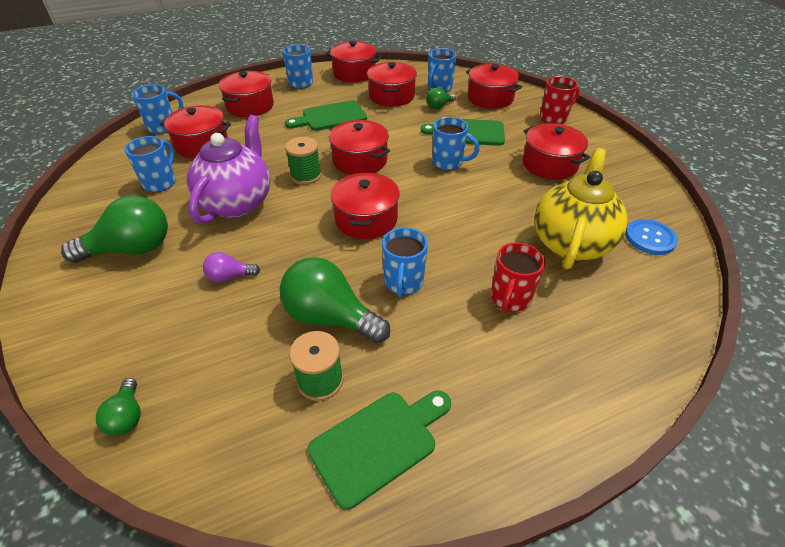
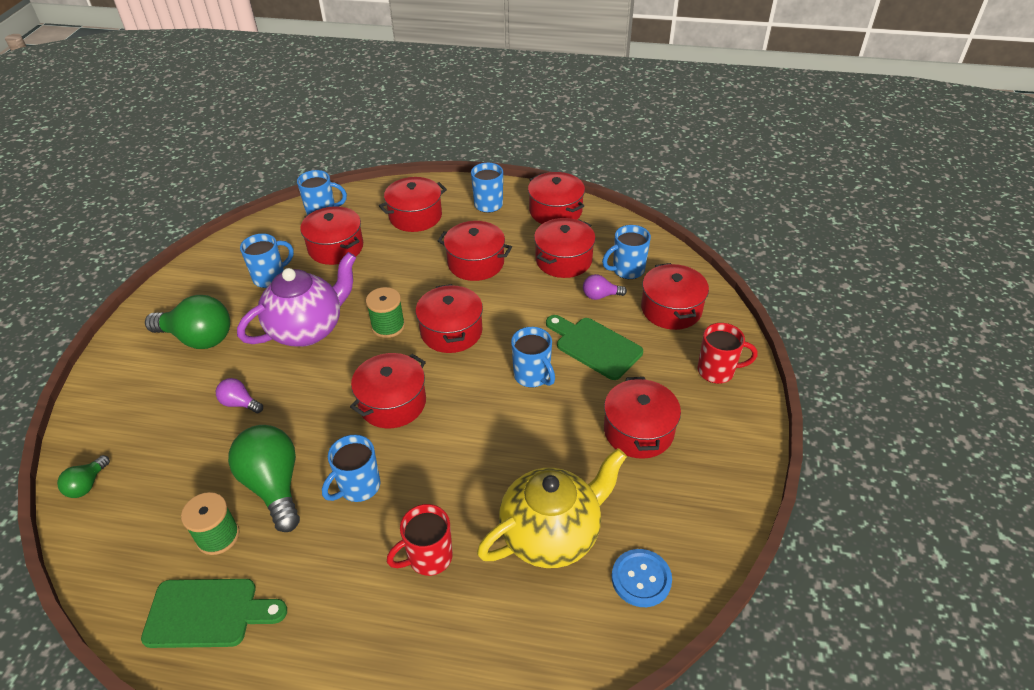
camera: 35 degrees right, 0 degrees up
green cutting board [285,100,367,131] -> red pot [438,221,512,281]
green light bulb [426,88,456,109] -> purple light bulb [583,274,627,300]

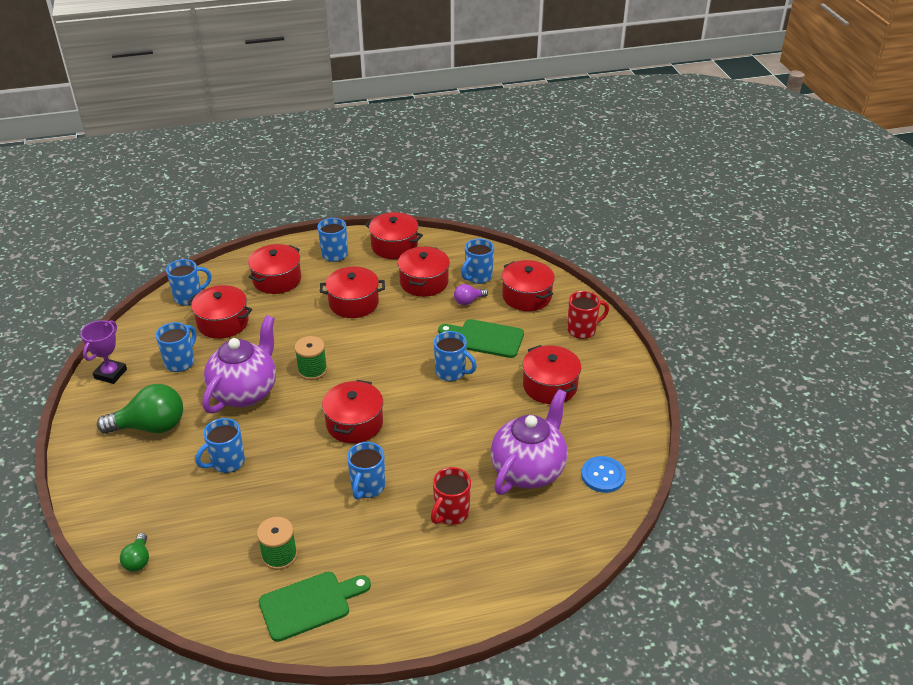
camera: 25 degrees left, 5 degrees down
purple light bulb [216,378,263,413] -> blue mug [196,418,245,473]
green light bulb [228,425,300,532] -> none
red pot [416,284,483,353] -> none
yellow teapot [477,448,627,568] -> purple teapot [491,389,568,495]
none -> purple trophy [80,320,127,384]

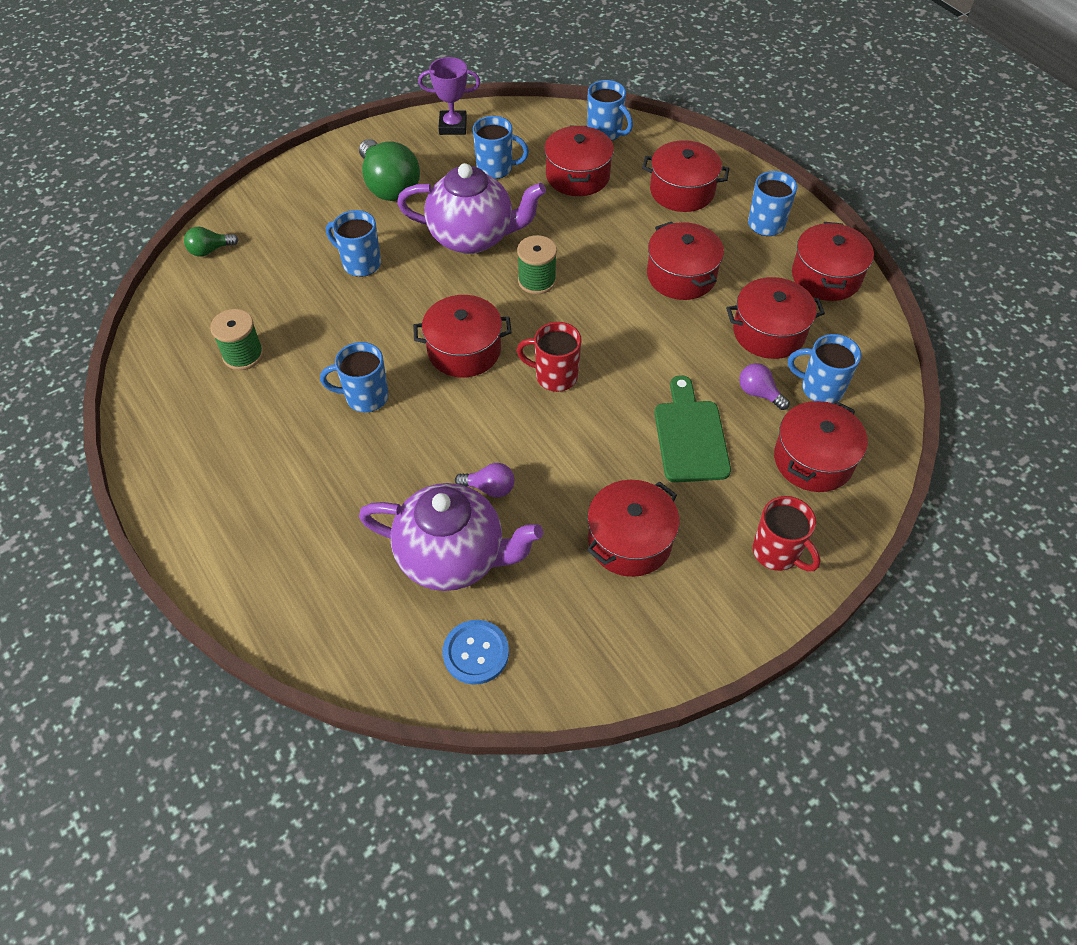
camera: 70 degrees right, 15 degrees up
green cutting board [259,572,371,642] -> none
red mug [431,467,471,525] -> red mug moved to [516,322,582,392]
blue mug [434,331,477,381] -> none
none -> purple light bulb [455,463,515,498]

